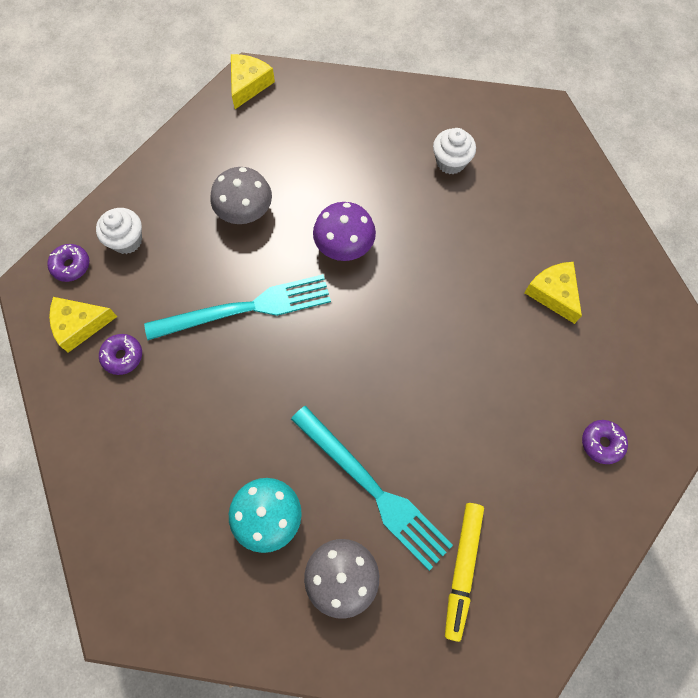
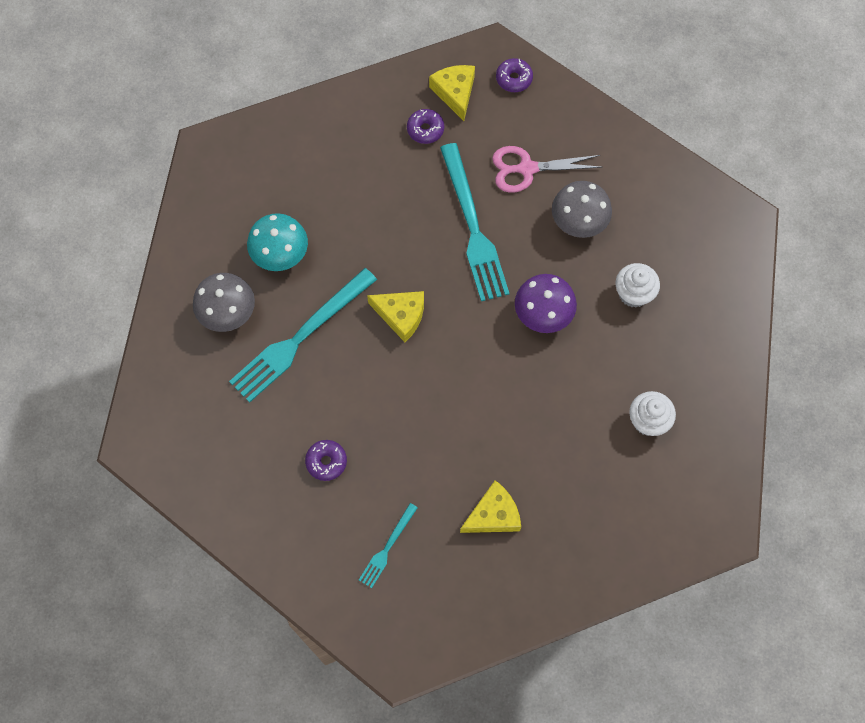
camera: 90 degrees right, 0 degrees up
white cupcake [96,208,142,254] -> white cupcake moved to [616,263,660,308]
yellow cheese [231,54,275,109] -> yellow cheese moved to [367,291,424,342]
yellow marker [445,503,484,642] -> none
purple donut [582,420,628,464] -> purple donut moved to [305,440,347,481]
none -> turquoise fork [359,503,418,588]
none -> pink scissors [492,146,602,193]

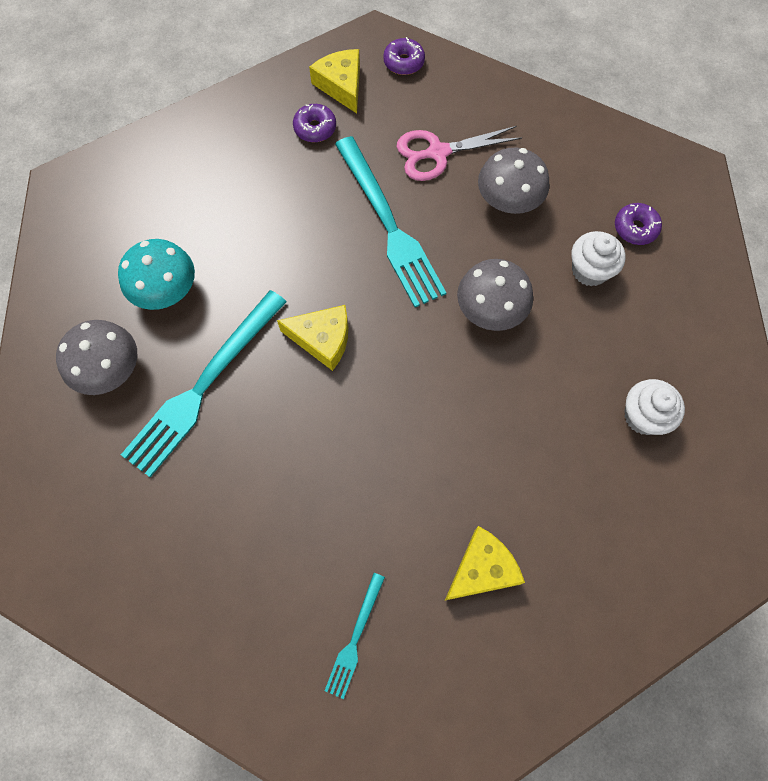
camera: 10 degrees left, 0 degrees up
purple donut [305,440,347,481] -> purple donut moved to [615,203,662,245]
purple mushroom [515,274,577,333] -> grey mushroom [457,259,533,331]

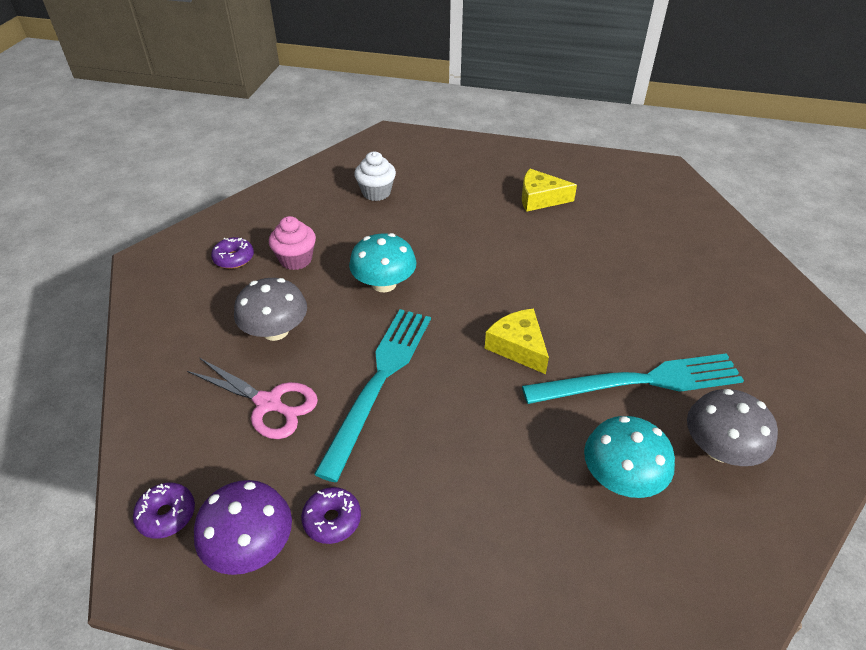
camera: 135 degrees left, 25 degrees down
yellow cheese [309,49,360,113] -> purple mushroom [194,480,292,575]
turquoise fork [325,573,385,699] -> none
grey mushroom [457,259,533,331] -> turquoise mushroom [349,233,417,292]
white cupcake [571,231,625,287] -> pink cupcake [269,216,316,270]

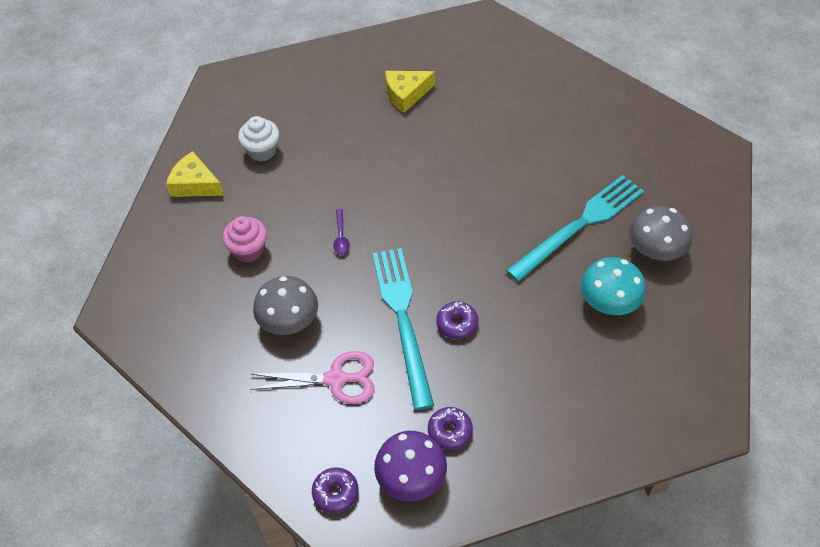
camera: 30 degrees left, 10 degrees up
purple donut [211,237,254,269] -> purple donut moved to [436,301,478,339]
turquoise mushroom [349,233,417,292] -> purple spoon [333,209,350,255]
yellow cheese [485,308,549,374] -> yellow cheese moved to [166,151,224,197]

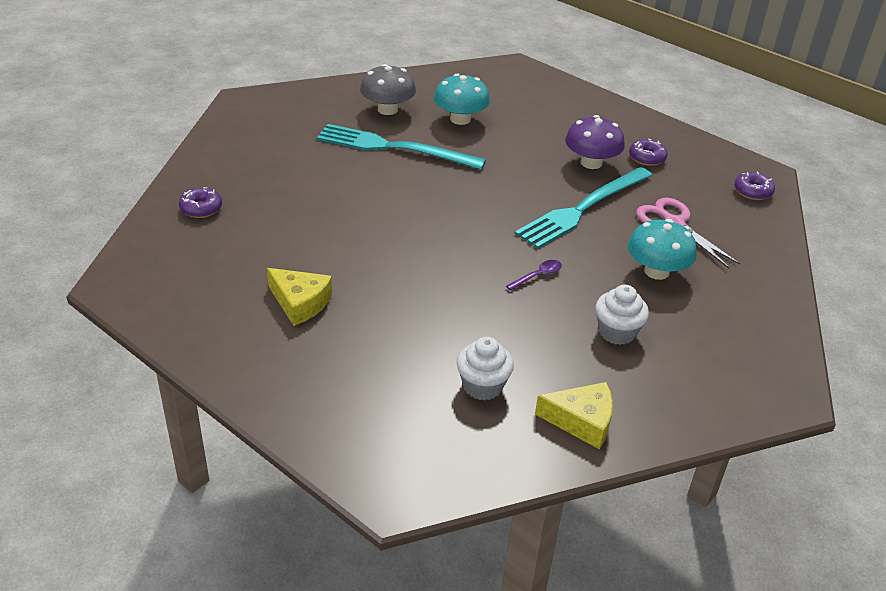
camera: 125 degrees left, 15 degrees down
yellow cheese [166,151,224,197] -> yellow cheese turned 75 degrees counterclockwise [535,382,613,449]
pink cupcake [222,216,267,263] -> white cupcake [595,285,649,345]
grey mushroom [253,276,318,335] -> turquoise mushroom [628,219,697,280]
purple mushroom [374,431,447,501] -> purple mushroom moved to [565,115,625,169]
purple donut [436,301,478,339] -> purple donut moved to [179,187,222,218]

